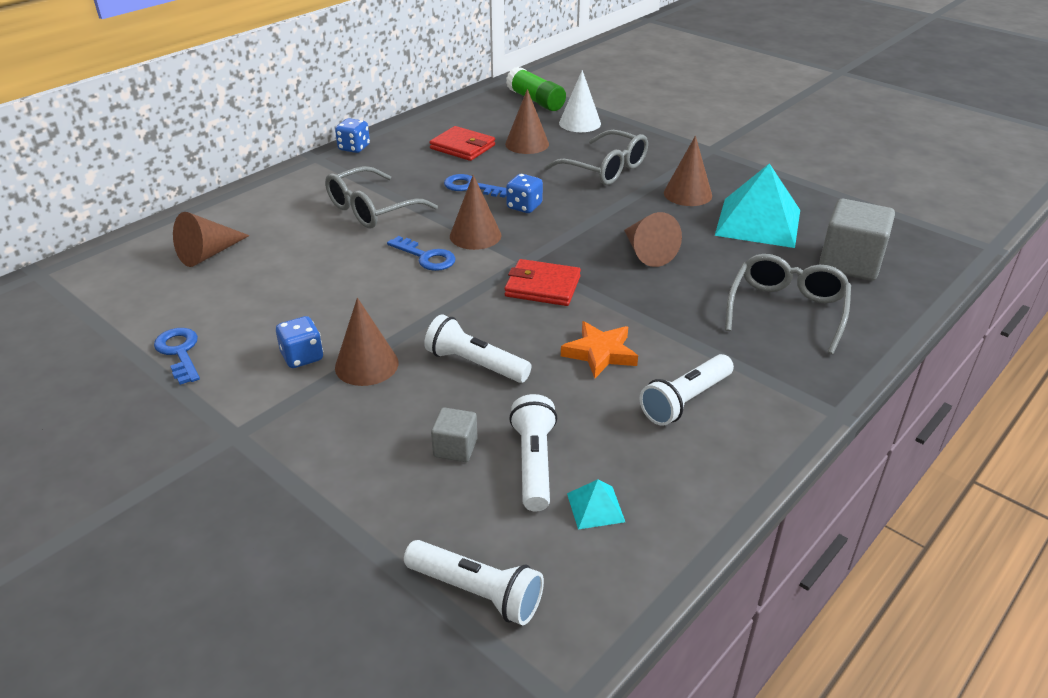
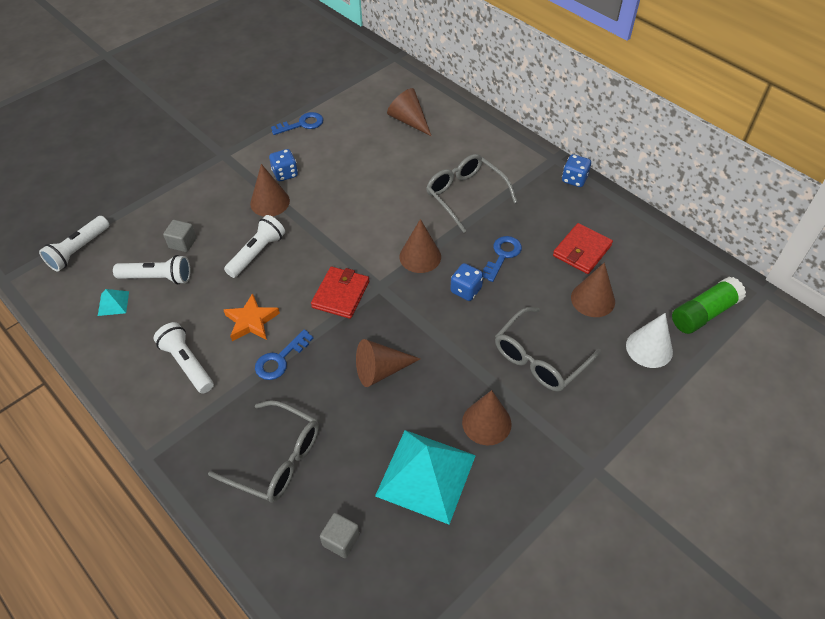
camera: 95 degrees right, 15 degrees up
blue key [387,236,456,271] -> blue key moved to [255,329,313,380]
grey cube [819,199,895,281] -> grey cube [320,513,360,558], size x0.52

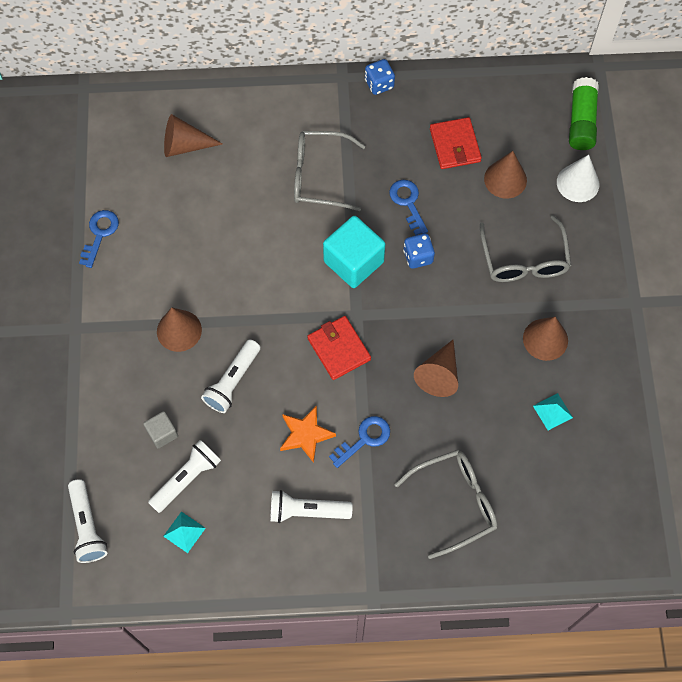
camera: 50 degrees left, 15 degrees up
white flashlight [224,215,285,278] -> white flashlight turned 135 degrees counterclockwise [201,339,260,413]
blue key [255,329,313,380] -> blue key turned 120 degrees counterclockwise [329,416,390,468]
blue dice [269,149,298,181] -> none
grey cube [320,513,360,558] -> none
turquoise pyramid [375,430,476,525] -> turquoise pyramid [533,393,573,430], size x0.42
brown cone [399,219,441,273] -> turquoise cube [323,216,385,288]

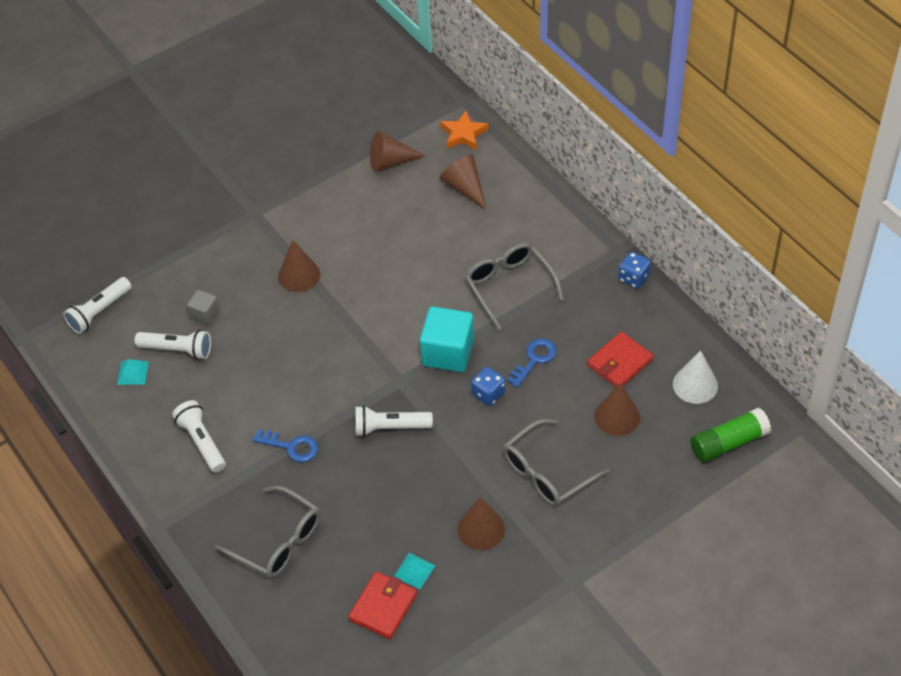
camera: 60 degrees right, 15 degrees down
blue key [79,210,119,268] -> none
white flashlight [201,339,260,413] -> white flashlight moved to [355,405,433,437]
orange star [280,405,336,463] -> orange star moved to [440,111,489,150]
red wallet [307,316,371,380] -> red wallet moved to [348,572,417,639]
brown cone [414,340,458,397] -> brown cone moved to [370,131,425,172]
white cone [557,155,599,202] -> white cone moved to [673,350,718,404]

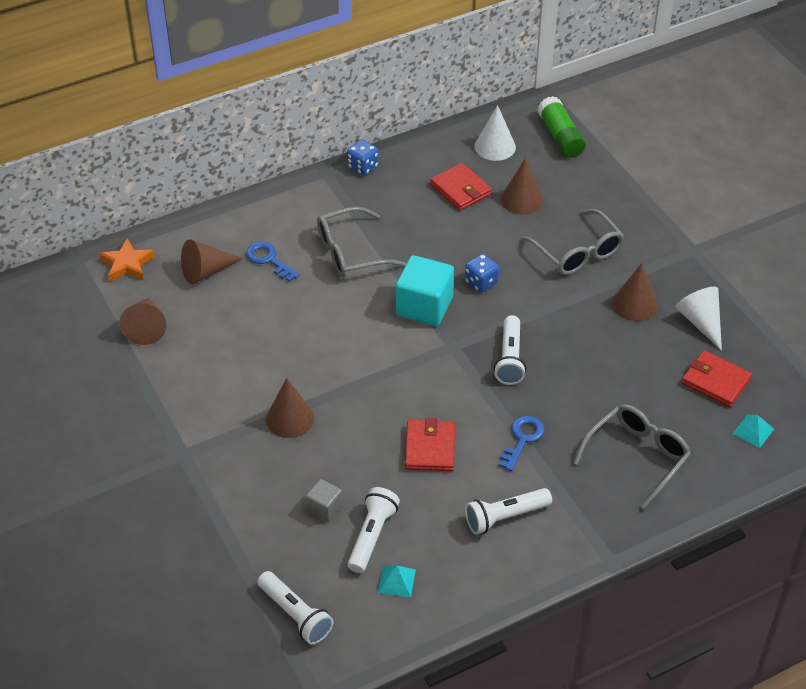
camera: 85 degrees left, 5 degrees down
turquoise pyramid [394,553,436,589] -> turquoise pyramid moved to [732,415,774,449]
blue key [507,338,557,388] -> blue key moved to [246,242,300,282]
none -> red wallet [405,418,455,471]
none -> white cone [675,287,722,351]

